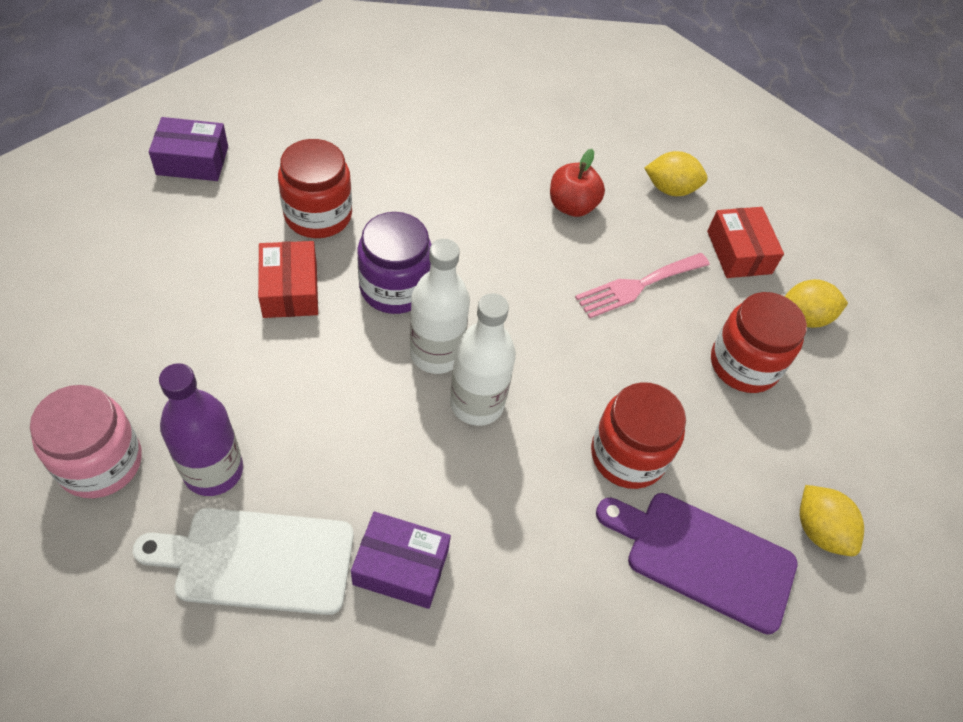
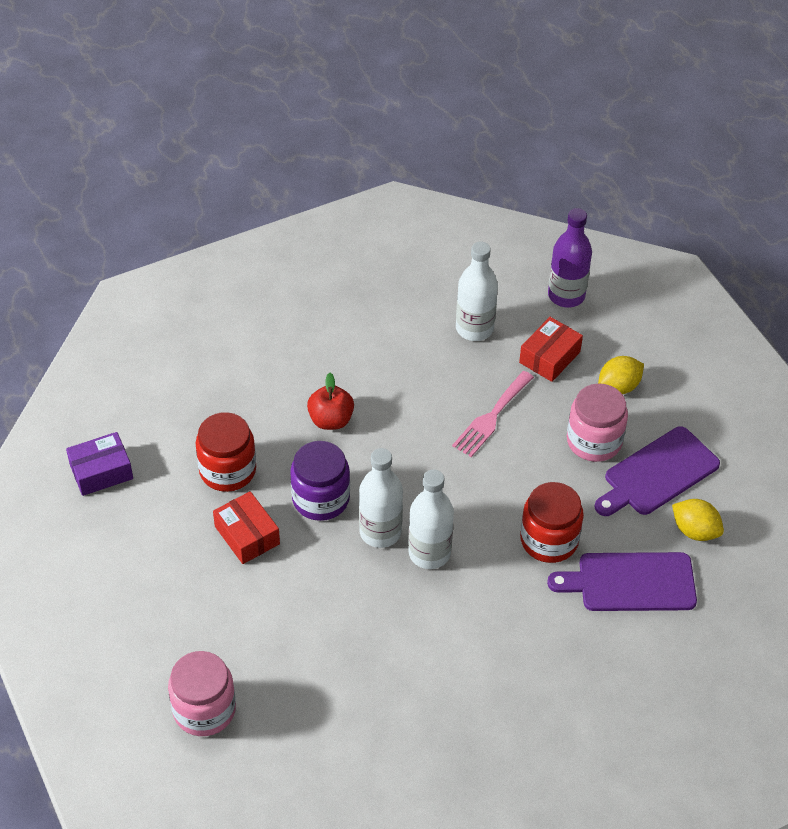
camera: 20 degrees left, 5 degrees down
white cutting board [132,508,354,615] -> none
purple bottle [159,363,243,496] -> purple bottle moved to [548,208,592,308]
purple box [351,512,451,609] -> none
red apple [550,149,605,217] -> red apple moved to [307,373,354,430]
yellow lemon [644,151,707,196] -> white bottle [456,242,498,341]
red box [707,207,784,278] -> red box turned 75 degrees clockwise [519,317,583,382]
red jar [711,292,807,393] -> pink jar [567,383,628,462]
none -> purple cutting board [595,426,720,516]

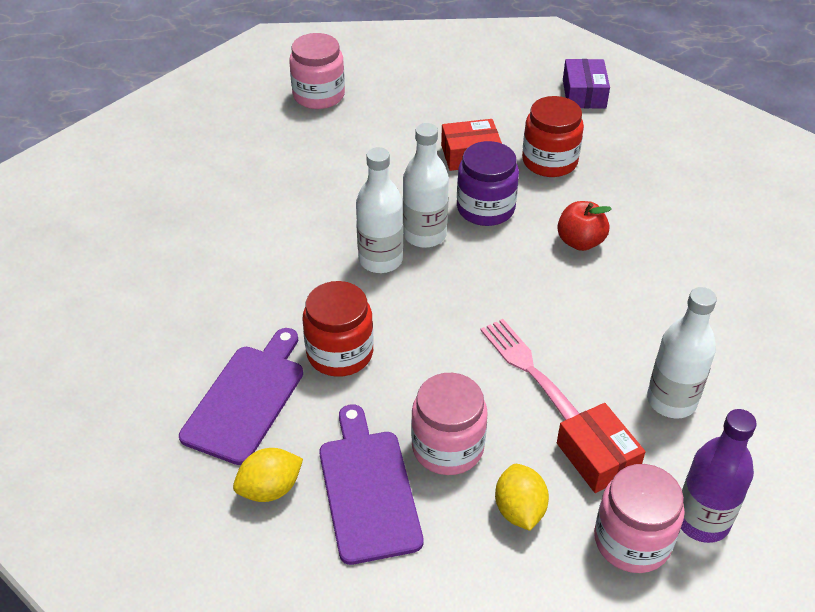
camera: 115 degrees right, 5 degrees down
none -> pink jar [594,464,685,573]

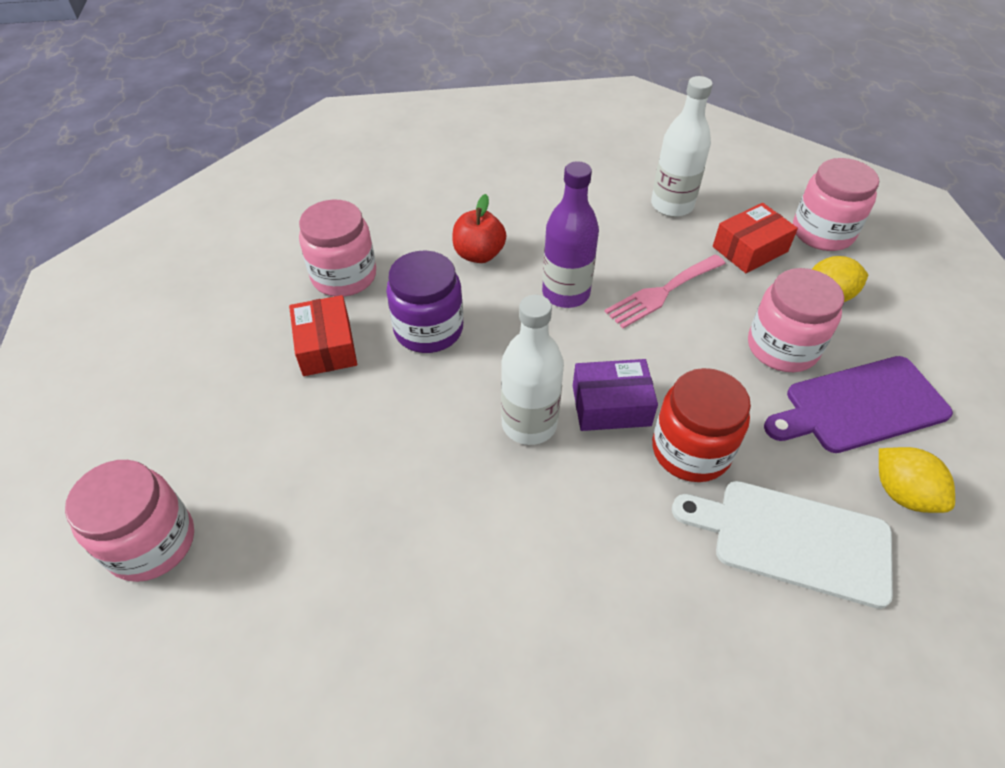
camera: 95 degrees left, 5 degrees up
purple cutting board [179,328,303,465] -> white cutting board [672,481,893,609]
white bottle [403,123,449,248] -> none
red jar [522,96,584,177] -> pink jar [299,200,376,297]
purple box [563,59,610,109] -> purple box moved to [573,359,658,431]
purple bottle [681,409,757,543] -> purple bottle moved to [542,161,599,308]

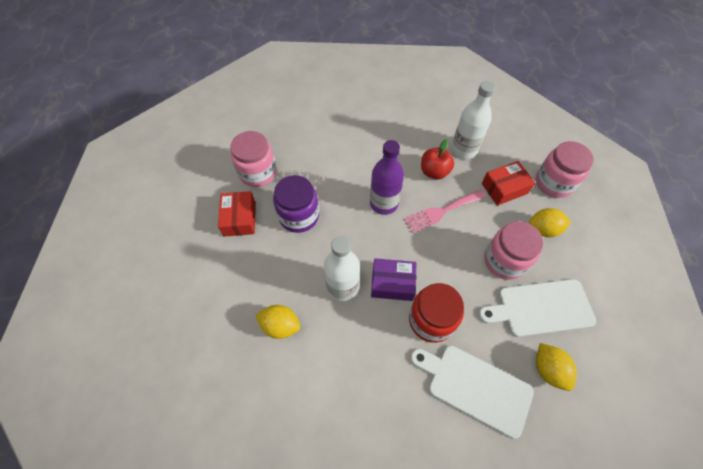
camera: 10 degrees right, 10 degrees up
pink jar [65,460,194,582] -> none
red apple [452,194,506,263] -> red apple moved to [421,139,454,180]
purple cutting board [764,356,953,453] -> white cutting board [478,279,596,337]
none -> yellow lemon [256,305,300,339]

